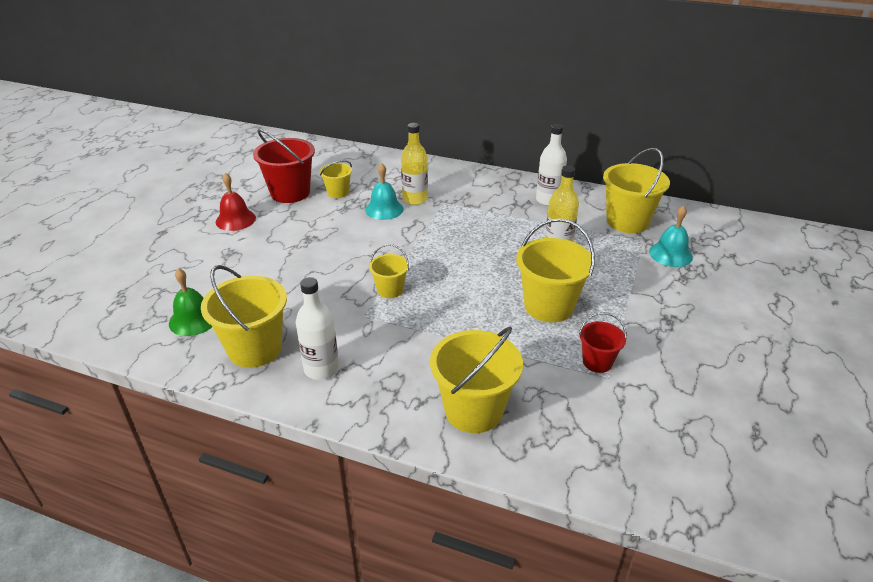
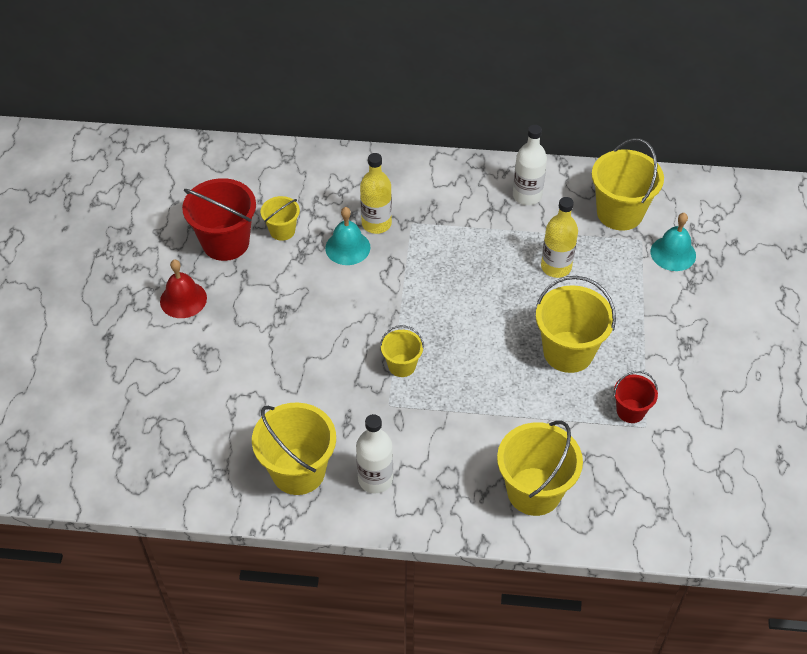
camera: 15 degrees left, 15 degrees up
green bell [169,268,212,336] -> none

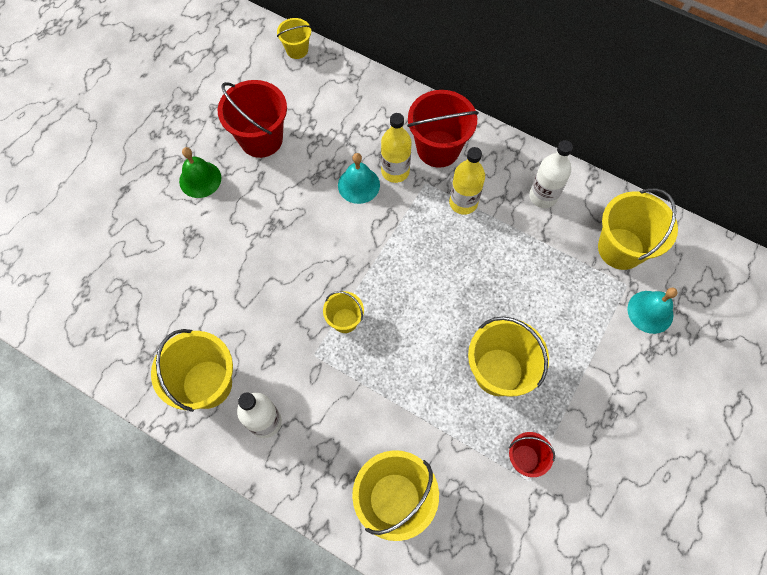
camera: 25 degrees right, 15 degrees up
red bell [160,260,207,318] -> green bell [179,147,222,198]
yellow bucket [261,196,300,241] -> yellow bucket moved to [277,18,311,59]
yellow bottle [541,197,578,278] -> yellow bottle moved to [449,147,485,215]
none -> red bucket [407,90,479,168]

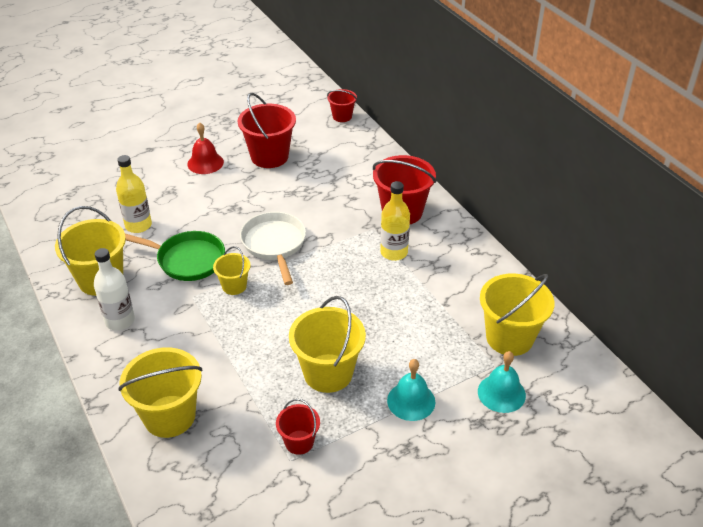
camera: 30 degrees right, 25 degrees down
green bell [179,147,222,198] -> red bell [187,123,224,174]
yellow bucket [277,18,311,59] -> red bucket [327,89,357,122]
turquoise bell [338,153,380,204] -> turquoise bell moved to [387,359,435,421]
yellow bottle [381,113,412,183] -> yellow bottle moved to [116,155,152,233]
white bottle [529,140,573,208] -> none
none -> green pan [125,231,225,281]
none -> white pan [240,212,306,285]

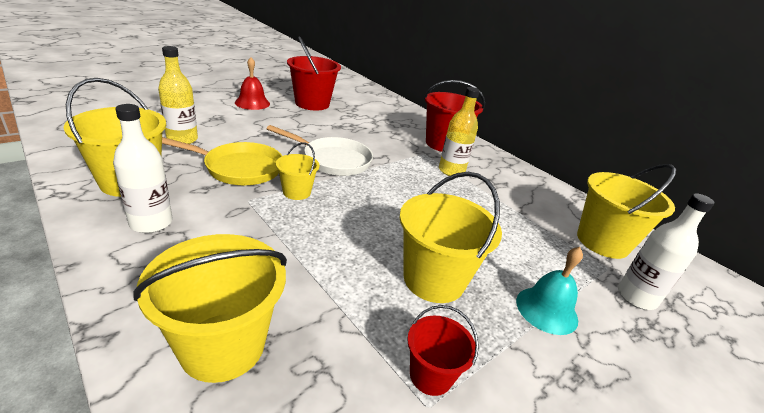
camera: 15 degrees left, 10 degrees down
green pan [125,231,225,281] -> yellow pan [162,137,282,185]
white pan [240,212,306,285] -> white pan turned 135 degrees clockwise [267,125,373,176]
red bucket [327,89,357,122] -> none
turquoise bell [478,351,526,413] -> white bottle [618,193,714,310]

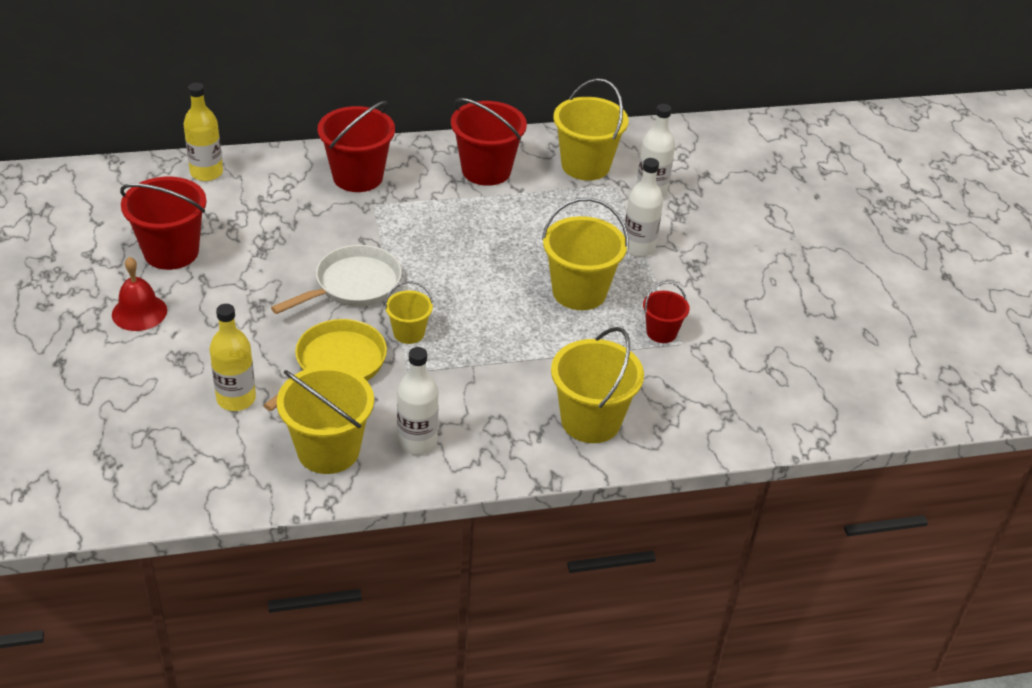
camera: 60 degrees left, 10 degrees up
yellow bottle [439,87,480,176] -> yellow bottle moved to [183,83,223,181]
turquoise bell [516,247,583,335] -> white bottle [624,158,663,257]
none -> red bucket [451,98,527,186]

